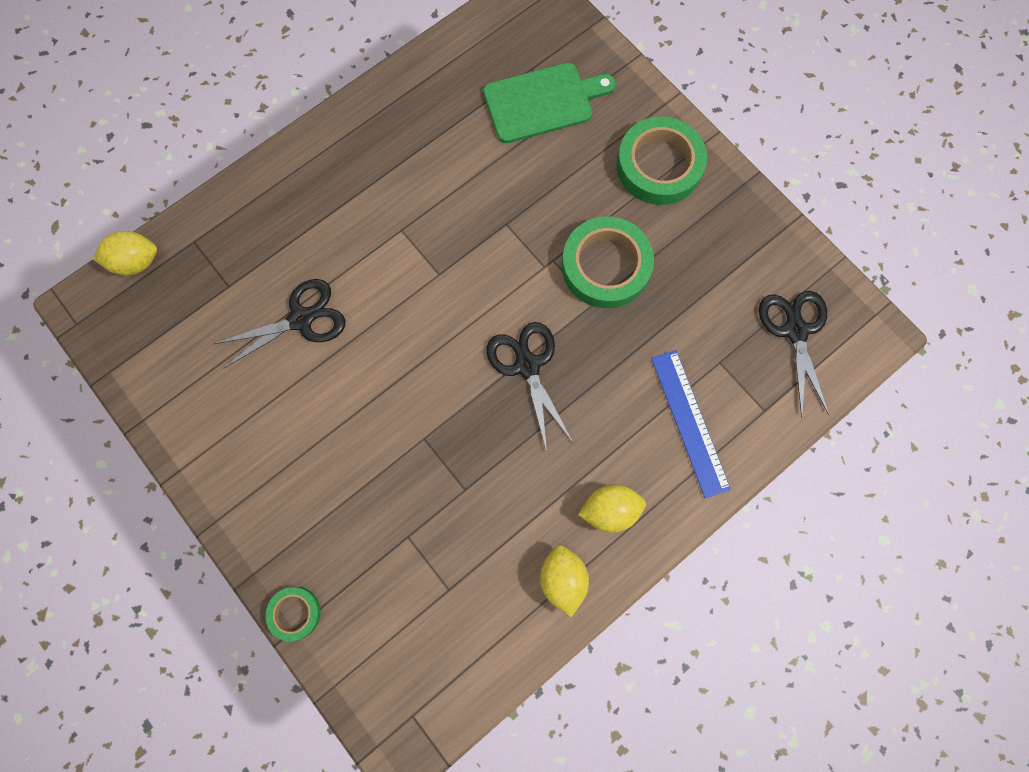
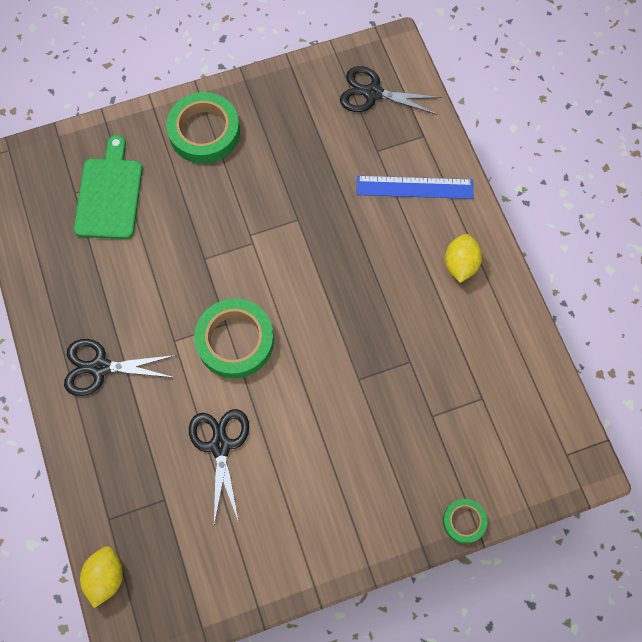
camera: 70 degrees left, 5 degrees down
black scissors [487,322,573,452] -> black scissors moved to [64,339,177,396]
yellow lemon [540,545,589,617] -> none
green tape [562,216,654,308] -> green tape moved to [194,298,274,378]

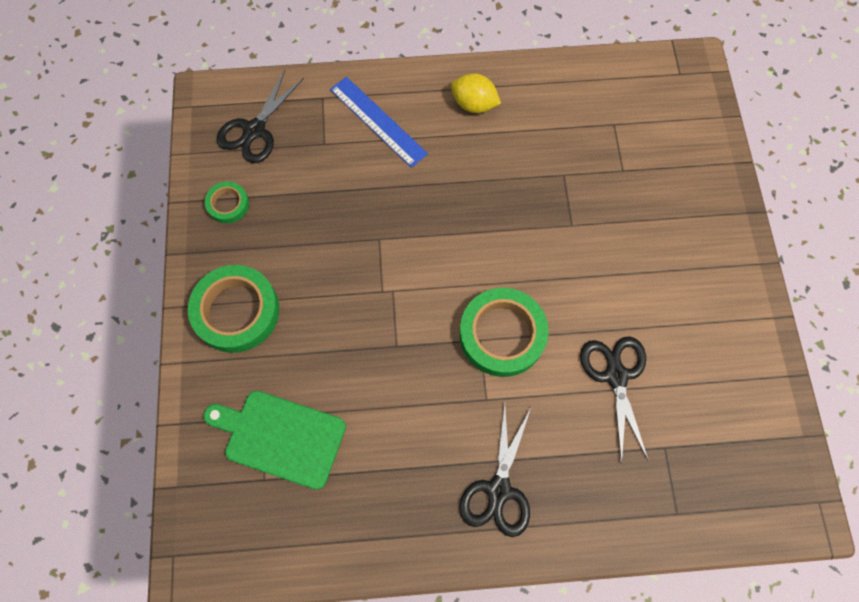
camera: 75 degrees left, 0 degrees up
yellow lemon [80,546,123,608] -> none
black scissors [189,409,249,524] -> black scissors turned 75 degrees clockwise [580,336,648,464]
blue ruler [356,176,473,199] -> blue ruler turned 60 degrees counterclockwise [330,77,428,168]
green tape [443,499,487,544] -> green tape moved to [205,182,249,223]

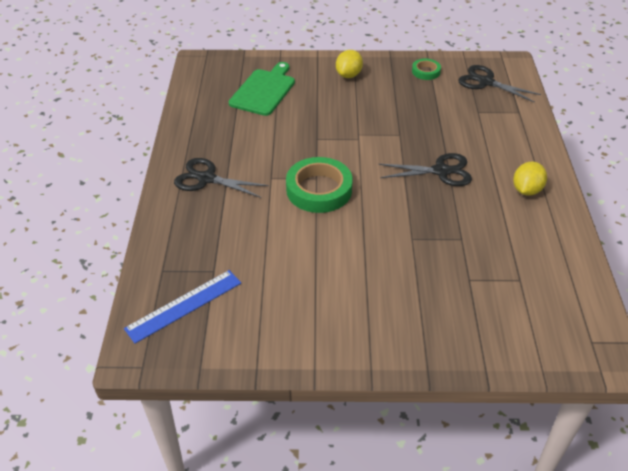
camera: 95 degrees right, 25 degrees down
green tape [188,265,279,353] -> yellow lemon [336,50,363,78]
blue ruler [330,77,428,168] -> blue ruler moved to [124,270,241,344]
black scissors [580,336,648,464] -> black scissors moved to [378,153,472,186]

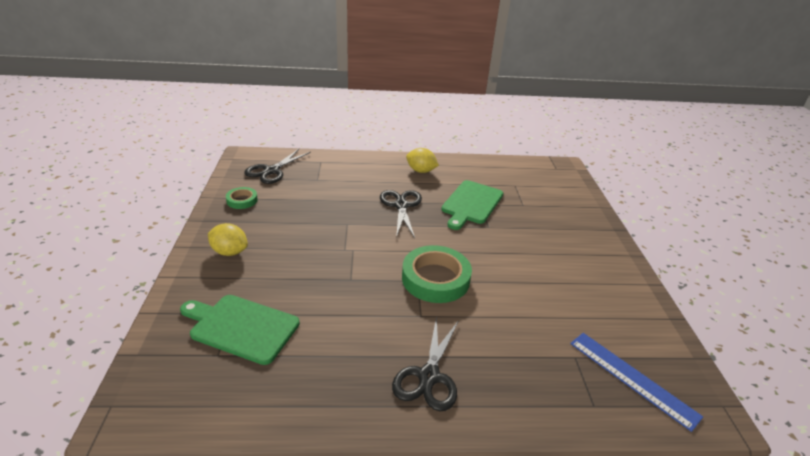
camera: 95 degrees left, 10 degrees down
none -> green cutting board [442,180,503,230]

